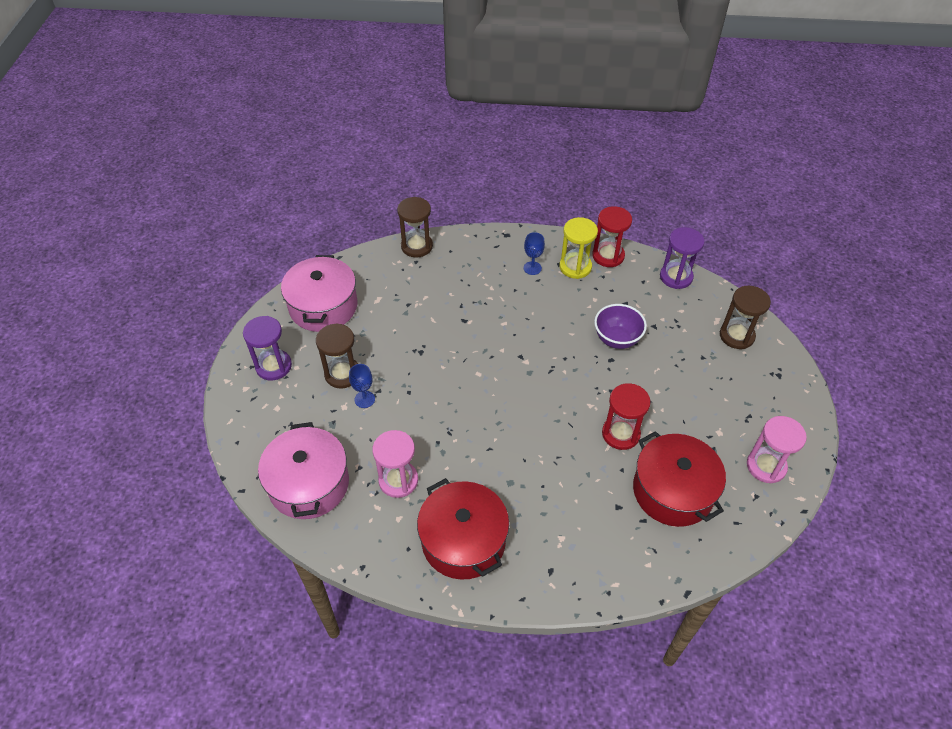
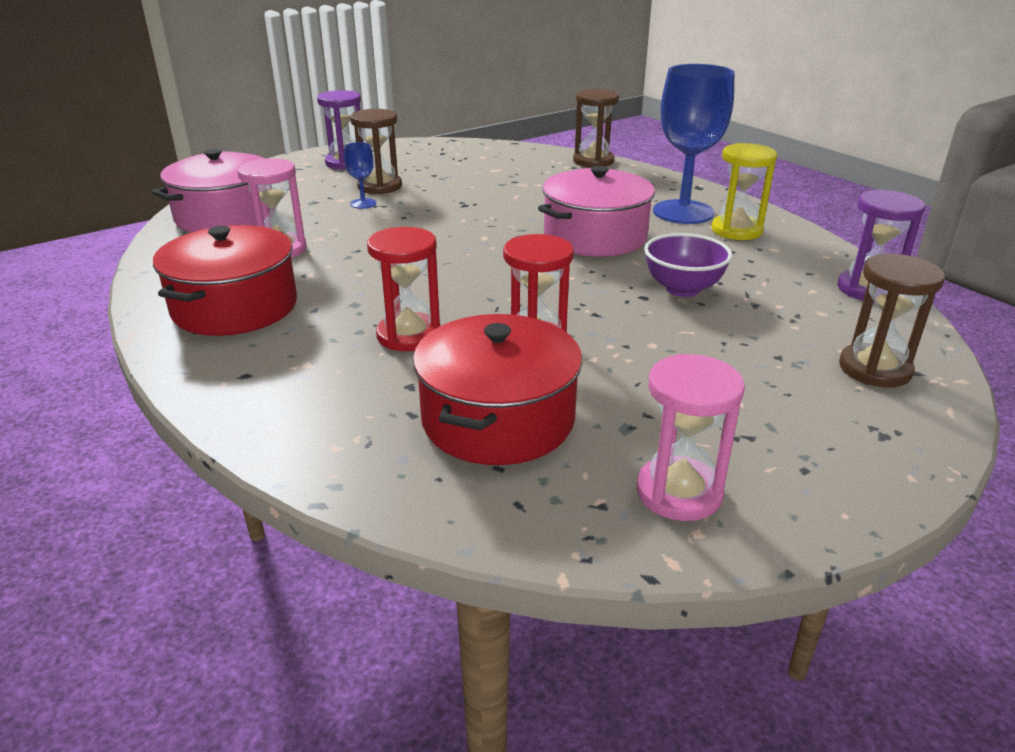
camera: 50 degrees right, 20 degrees down
pink pot [281,255,357,332] -> pink pot moved to [538,166,655,257]
blue goblet [524,232,545,275] -> blue goblet [653,64,734,224], size x2.27
red hourglass [592,206,632,267] -> red hourglass moved to [367,227,441,351]

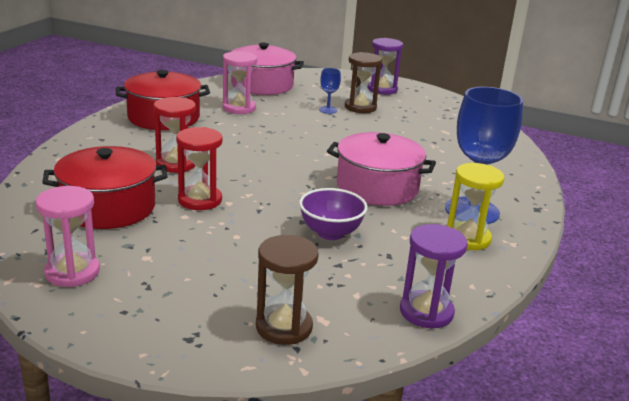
camera: 55 degrees right, 5 degrees down
brown hourglass [573,89,619,168] -> none

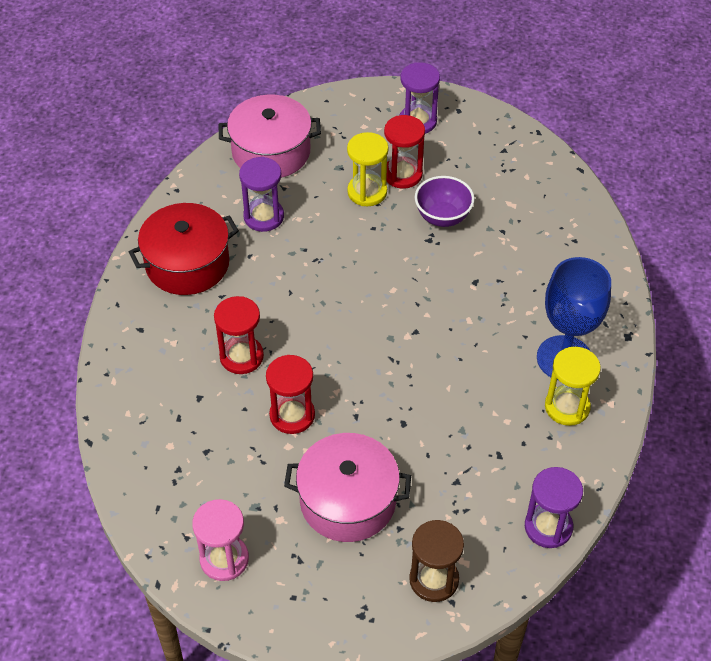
camera: 10 degrees left, 25 degrees up
red pot [42,146,168,229] -> none
pink hourglass [222,51,257,114] -> purple hourglass [239,157,284,232]
purple bowl [299,188,368,240] -> purple bowl moved to [415,176,475,227]
blue goblet [319,68,341,114] -> yellow hourglass [347,132,389,206]
pink pot [327,132,436,206] -> pink pot moved to [284,433,411,542]
brown hourglass [345,52,382,113] -> red hourglass [384,115,425,189]

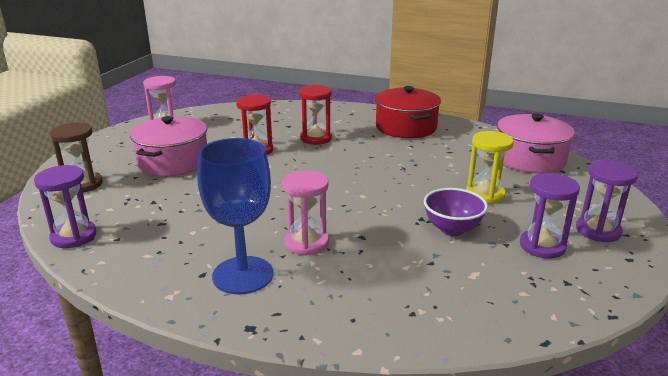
camera: 100 degrees right, 25 degrees down
purple hourglass [239,157,284,232] -> purple hourglass moved to [520,173,580,259]
red hourglass [384,115,425,189] -> none
yellow hourglass [545,347,601,426] -> none
none -> pink hourglass [282,170,329,256]

